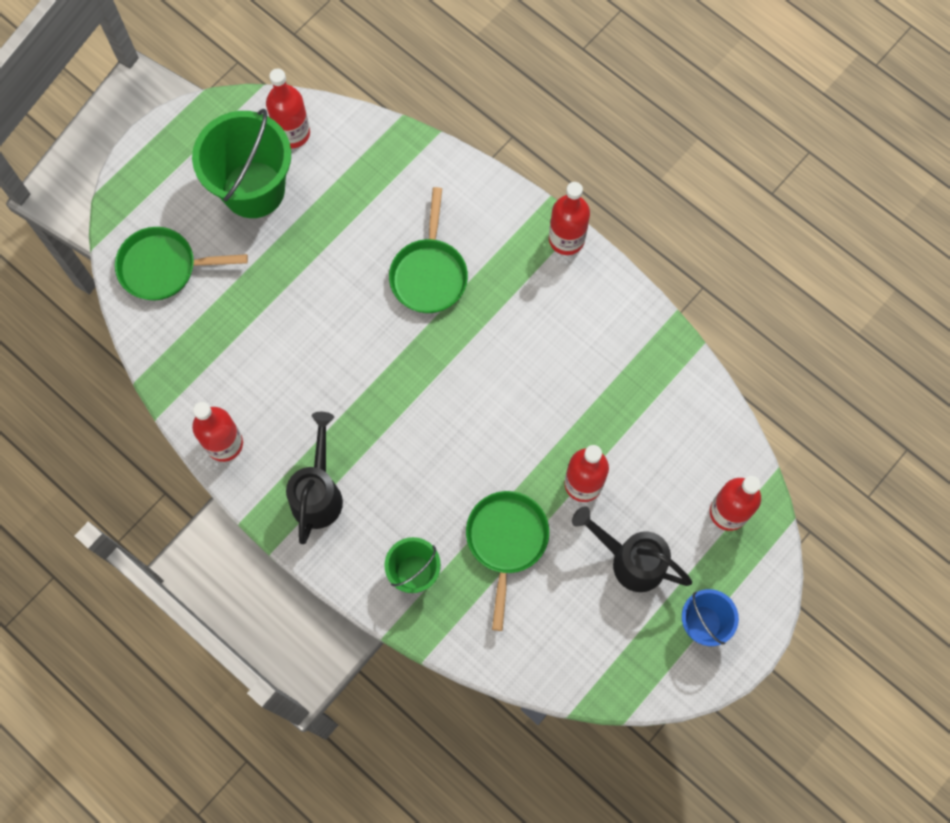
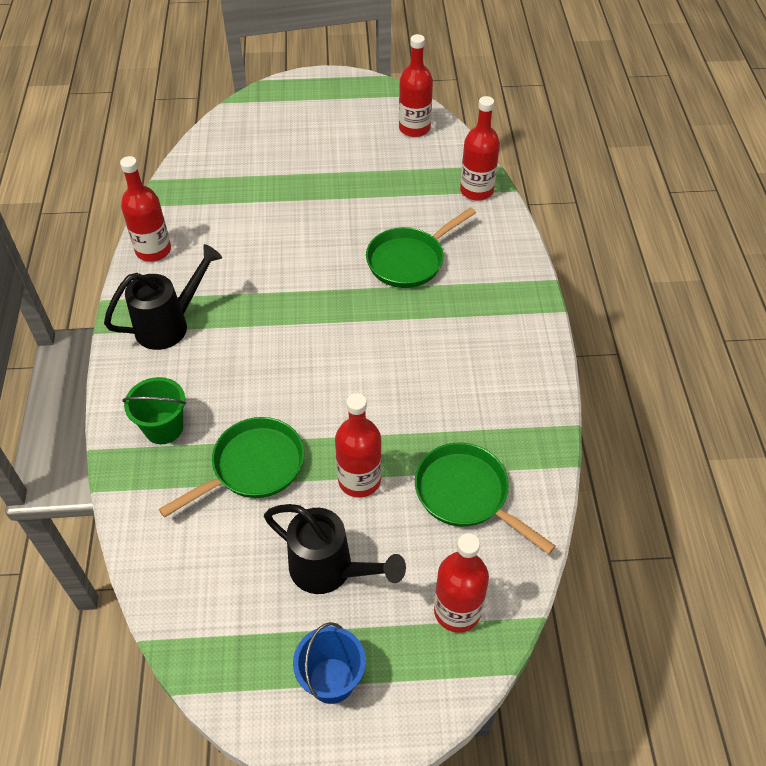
camera: 45 degrees right, 20 degrees down
green pan [115,227,248,300] -> green pan moved to [415,443,556,554]
green bucket [192,109,291,218] -> none
red bottle [549,182,590,255] -> red bottle moved to [460,96,500,201]
black watering can [572,506,692,592] -> black watering can turned 135 degrees clockwise [264,504,406,594]

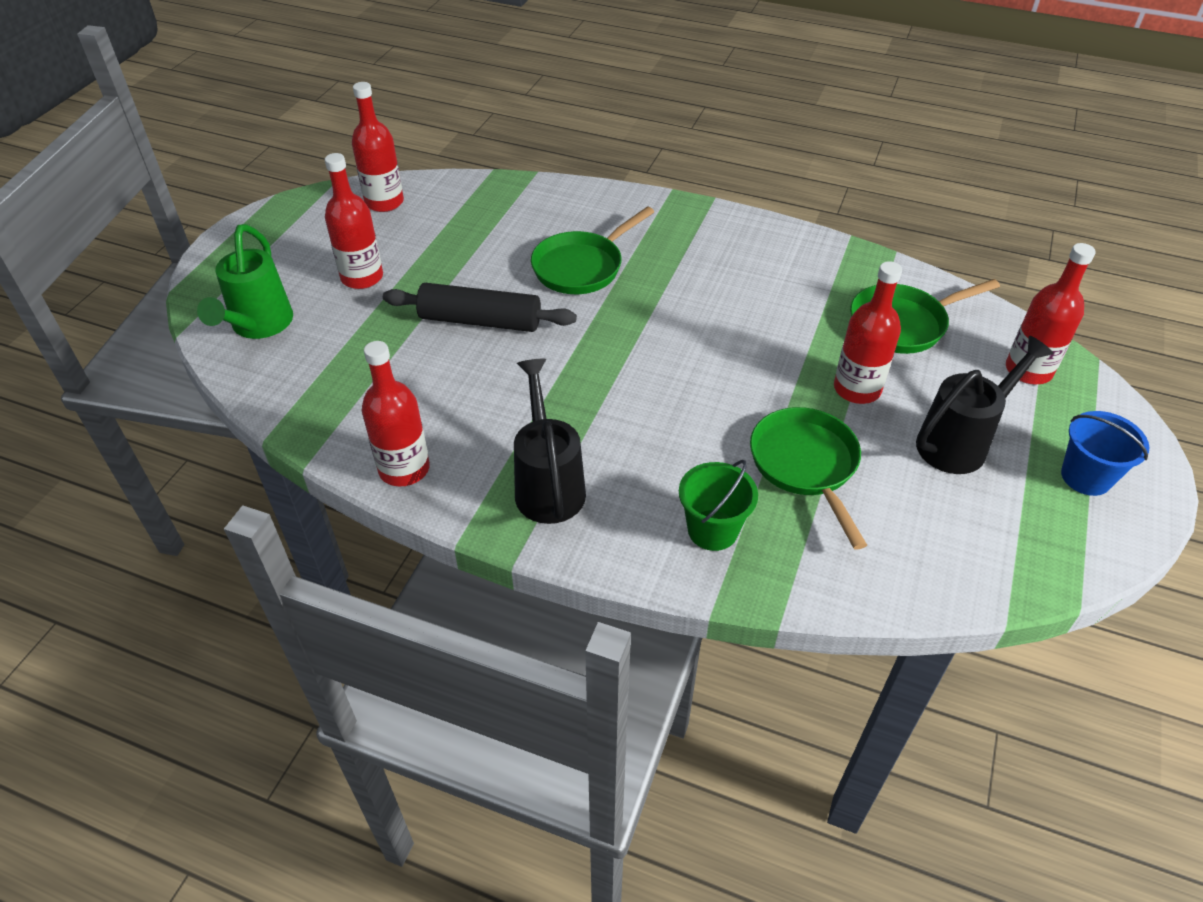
camera: 65 degrees left, 5 degrees down
green pan [366,207,476,288] -> green pan turned 60 degrees clockwise [531,206,654,294]
red bottle [460,96,500,201] -> red bottle moved to [325,153,383,289]
none -> green watering can [197,224,293,339]
none -> black rolling pin [383,283,577,332]

